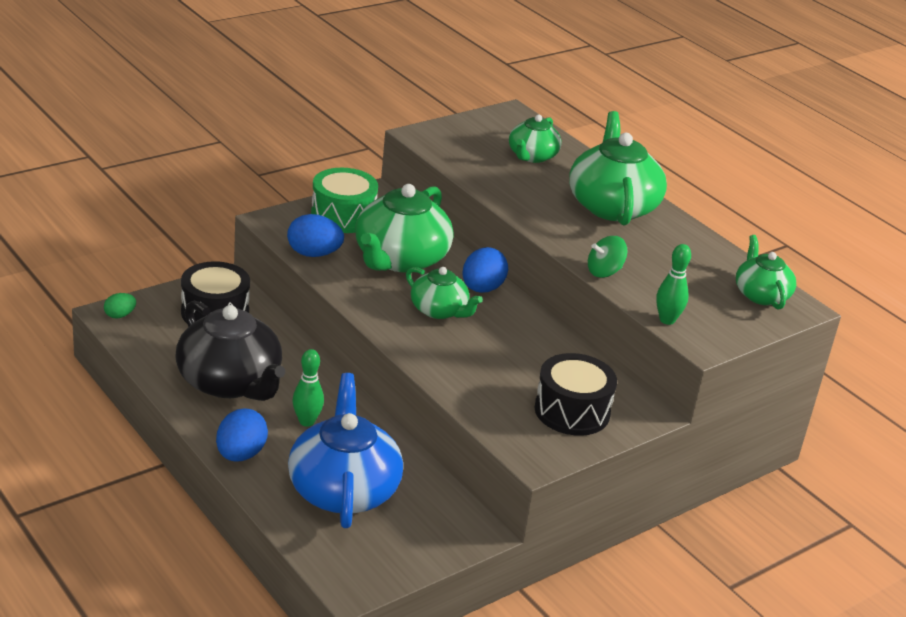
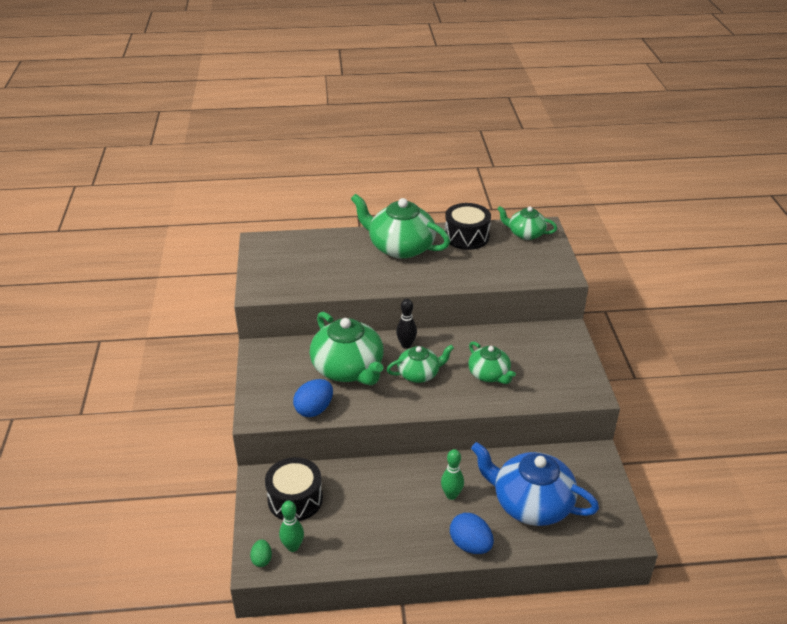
camera: 55 degrees left, 5 degrees up
black teapot [175,300,285,401] -> none
green drum [311,168,378,233] -> none
blue egg [462,247,508,293] -> black bowling pin [396,299,417,349]
green teapot [509,114,562,163] -> green teapot moved to [468,341,516,384]
black drum [535,353,617,436] -> black drum moved to [445,203,491,250]
green spinning top [588,236,627,278] -> none
green bowling pin [656,244,691,325] -> green bowling pin moved to [279,501,304,552]

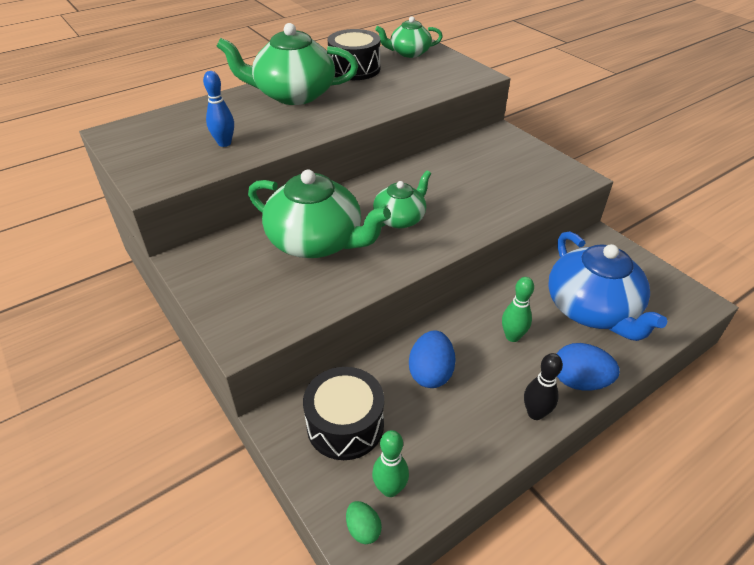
camera: 30 degrees left, 5 degrees up
blue egg [293,379,333,417] -> blue egg moved to [409,331,456,388]
black bowling pin [396,299,417,349] -> black bowling pin moved to [524,353,563,420]
green teapot [468,341,516,384] -> none
blue teapot [471,442,599,526] -> blue teapot turned 105 degrees counterclockwise [548,231,667,341]
none -> blue bowling pin [203,71,234,147]

